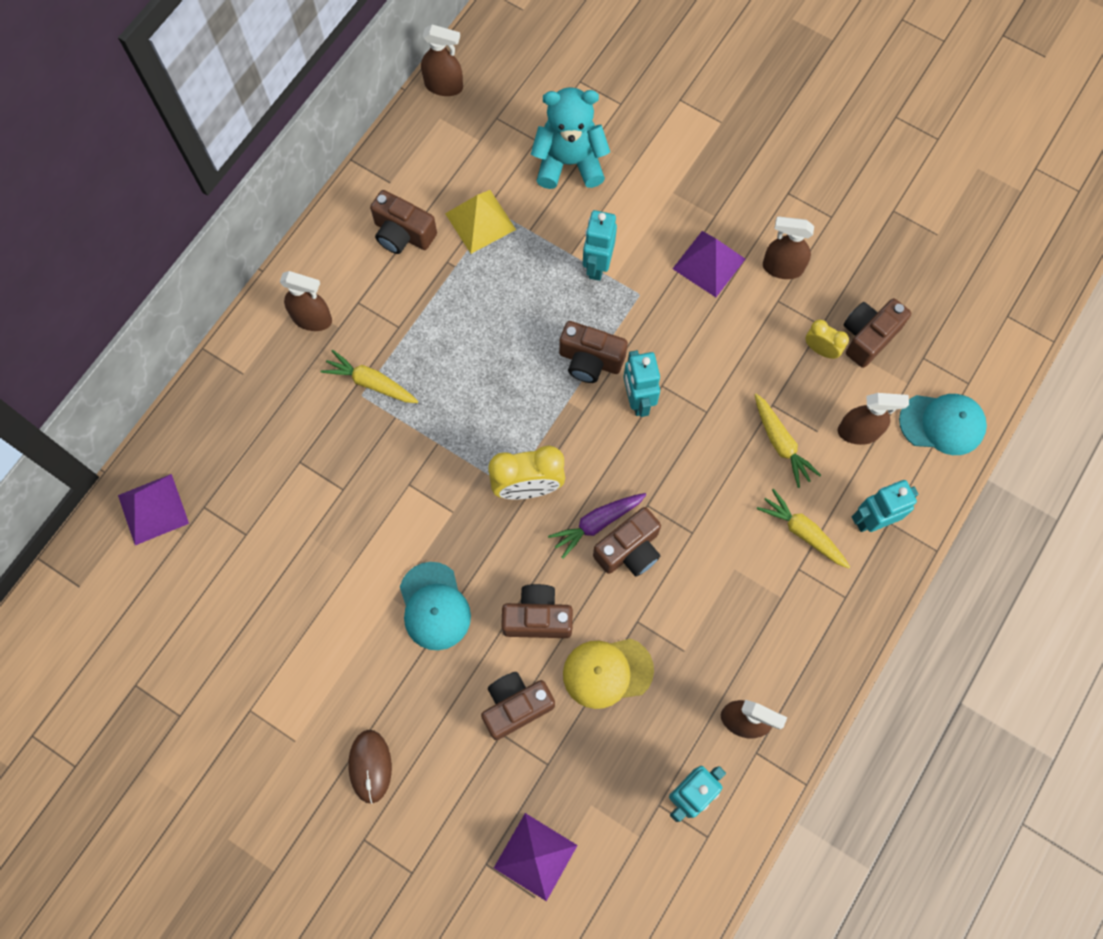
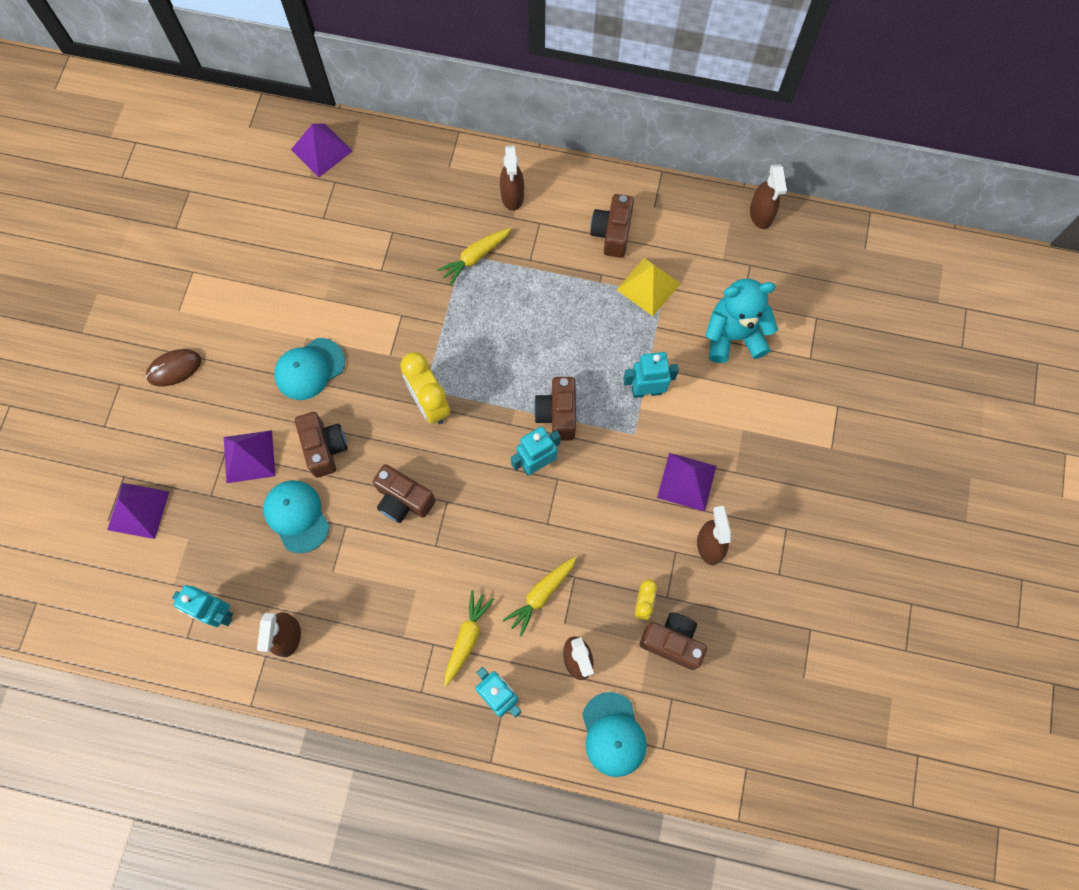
camera: 70 degrees right, 0 degrees up
yellow carrot [320,350,418,403] -> yellow carrot turned 135 degrees counterclockwise [437,228,511,286]
brown camera [481,672,555,740] -> purple pyramid [224,430,275,483]
turquoise teddy bear [531,87,610,189] -> turquoise teddy bear turned 75 degrees counterclockwise [705,279,778,363]
purple carrot [548,493,647,559] -> none
yellow cap [563,639,654,709] -> turquoise cap [263,480,329,553]

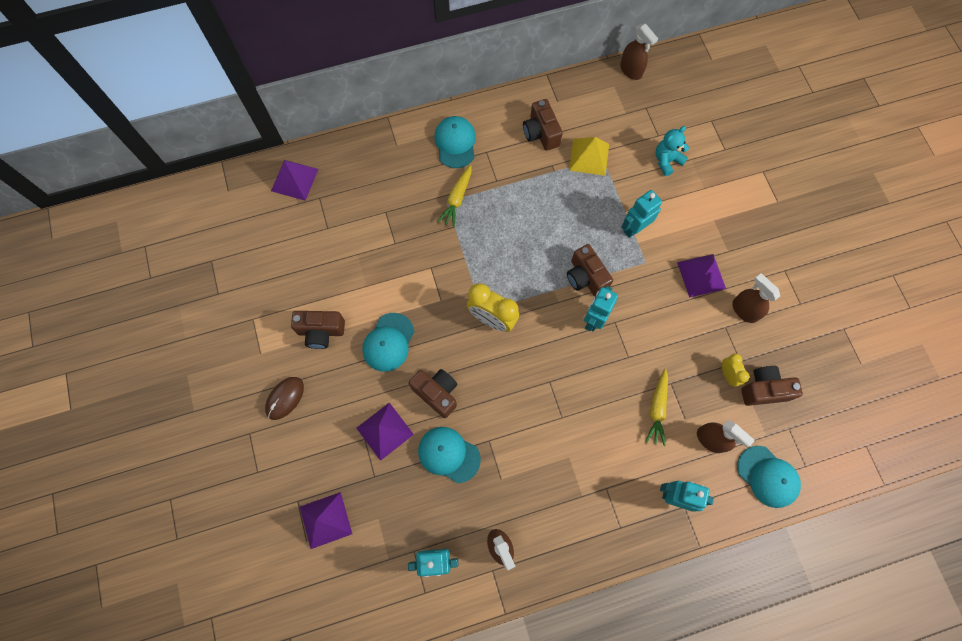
camera: 30 degrees left, 0 degrees up
brown camera [373,464,436,523] -> brown camera moved to [291,311,345,349]
yellow carrot [444,590,494,686] -> none
brown spray bottle [500,145,524,211] -> turquoise cap [434,116,476,168]
turquoise teddy bear [705,279,778,363] -> turquoise teddy bear [656,126,689,176], size x0.63

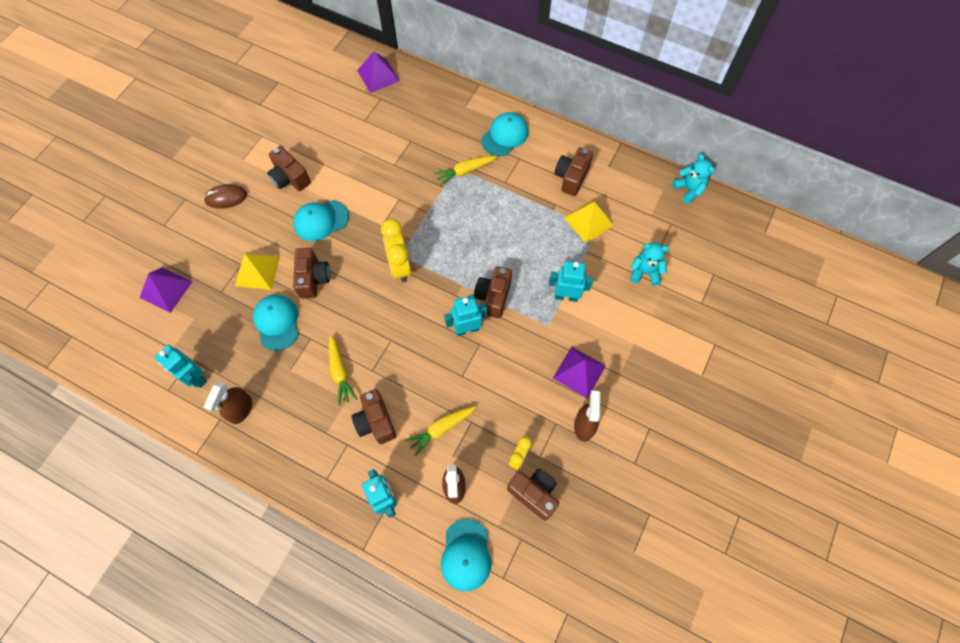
camera: 45 degrees right, 5 degrees down
purple pyramid [356,403,414,461] -> yellow pyramid [235,253,280,290]
brown spray bottle [620,23,658,80] -> turquoise teddy bear [672,154,714,204]
none -> yellow carrot [329,335,357,406]
none -> brown camera [352,389,396,444]

